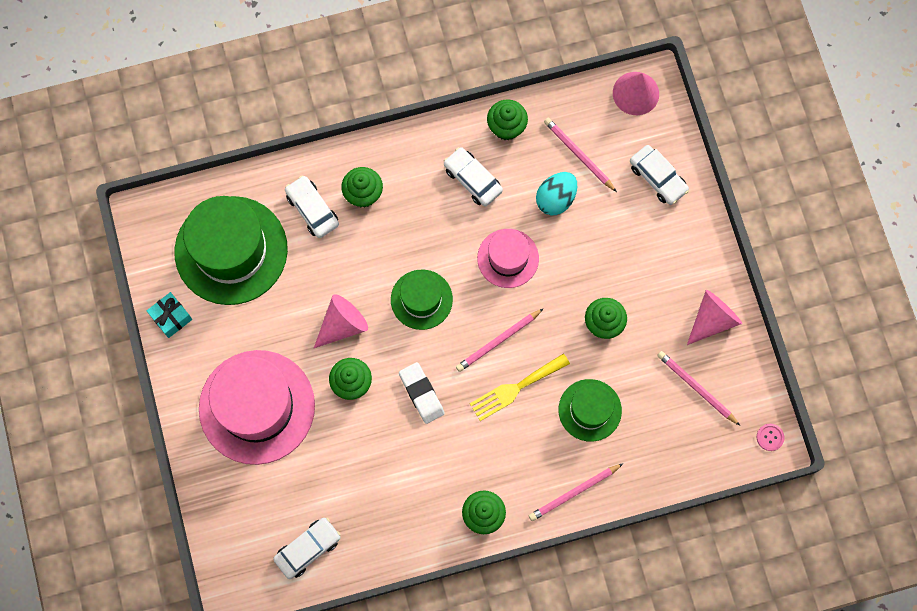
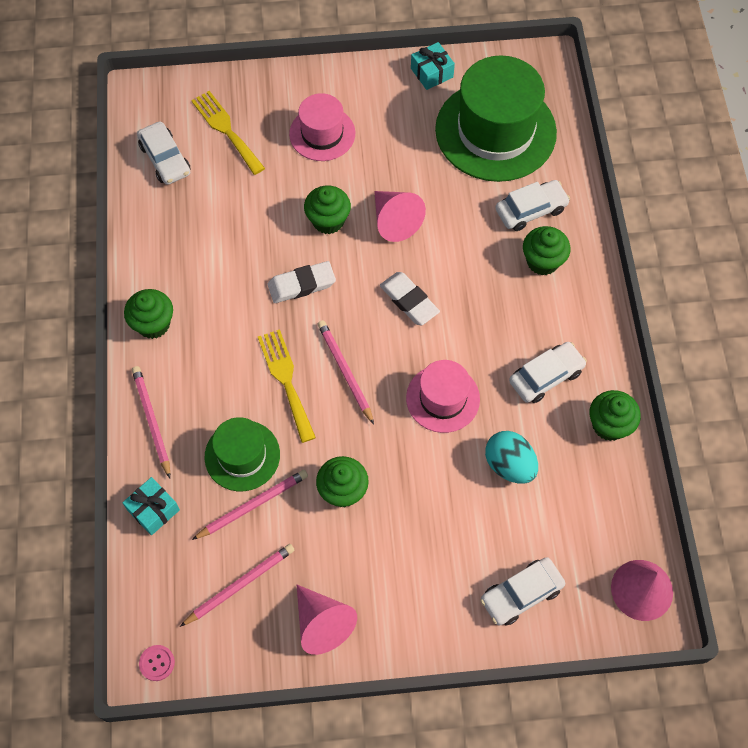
camera: 100 degrees right, 10 degrees down
pink hat [199,350,315,465] -> pink hat [289,93,355,161], size x0.55
green hat [391,270,453,330] -> white eraser [380,272,440,325]
pink pencil [544,118,617,192] -> pink pencil moved to [192,470,308,540]
none -> turquoise gift [122,477,180,535]
none -> yellow fork [191,91,265,175]

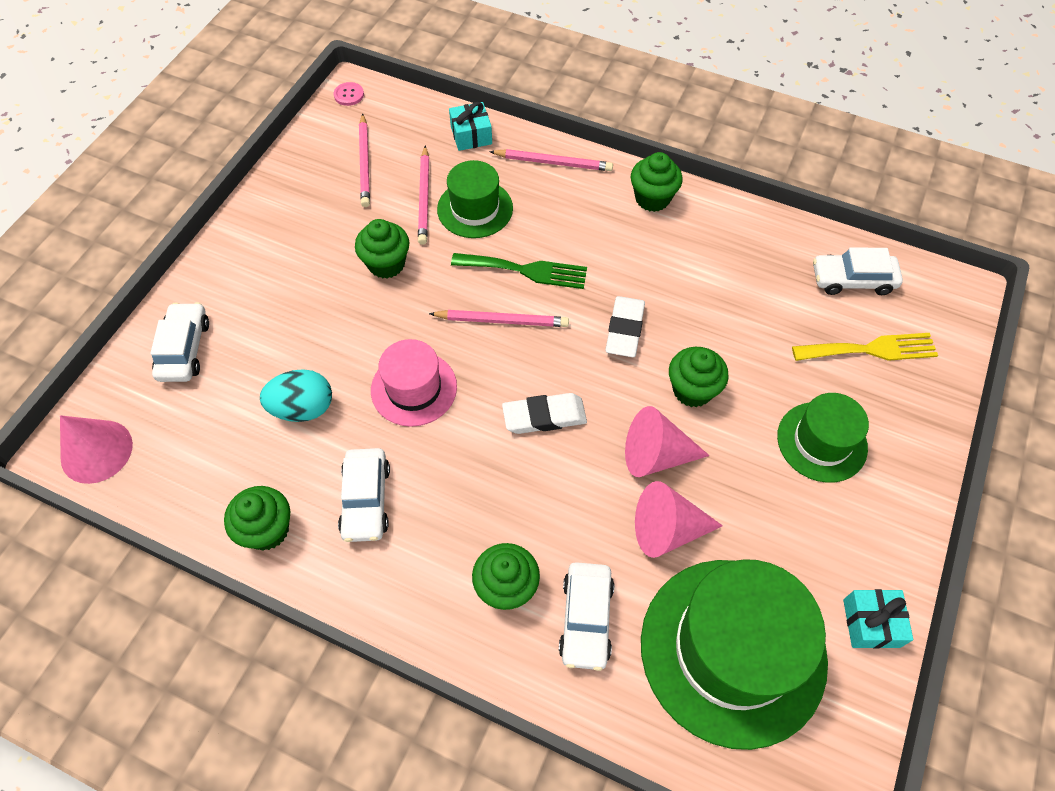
camera: 120 degrees right, 5 degrees down
yellow fork [258,329,316,443] -> green fork [451,253,587,289]
pink hat [289,93,355,161] -> green hat [777,393,869,483]
pink cone [297,585,357,655] -> pink cone moved to [635,481,723,558]

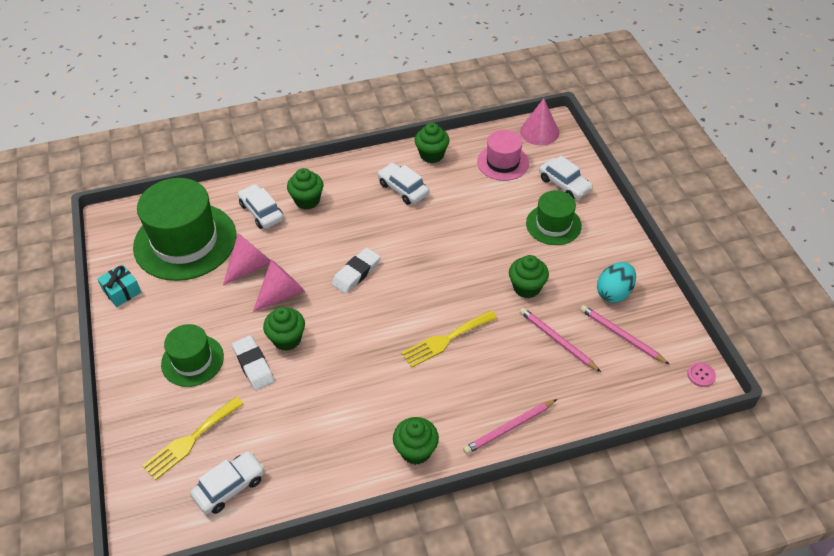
camera: 140 degrees right, 10 degrees down
turquoise egg [260,369,332,422] -> turquoise egg moved to [597,262,636,303]
pink hat [371,339,457,427] -> pink hat moved to [477,130,529,181]
pink pencil [429,310,569,327] -> none
green hat [437,160,513,238] -> green hat moved to [526,191,582,245]
turquoise gift [449,102,492,151] -> none
green fork [451,253,587,289] -> yellow fork [401,310,497,368]
white eraser [605,296,645,357] -> white eraser moved to [232,335,274,390]

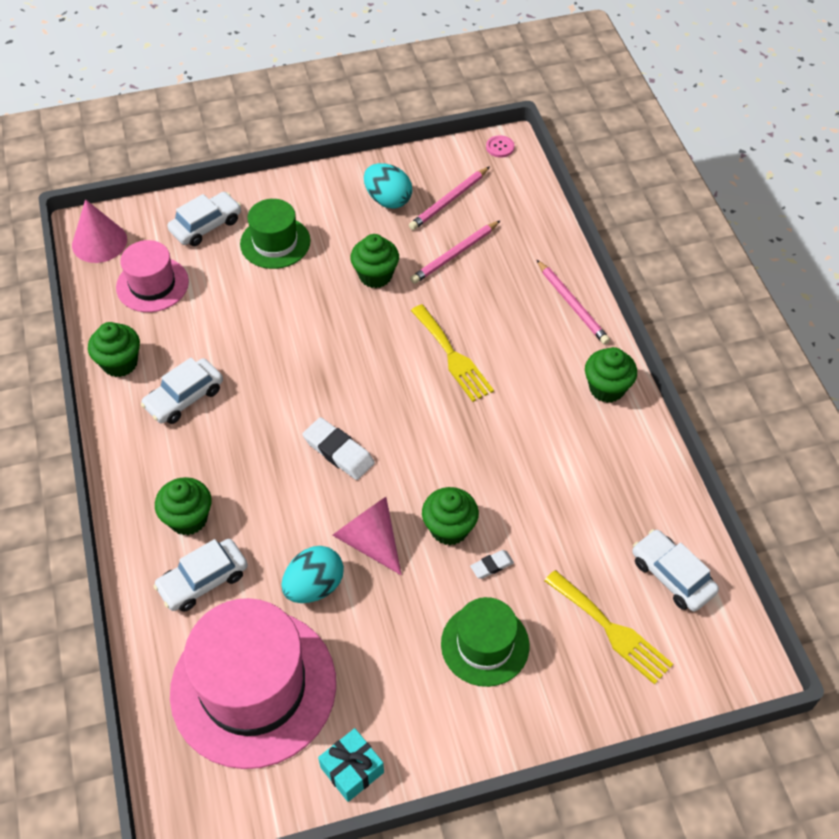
camera: 90 degrees left, 5 degrees up
green hat [133,178,237,281] -> pink hat [170,598,336,769]
pink cone [223,233,271,285] -> turquoise egg [281,546,344,603]
white eraser [232,335,274,390] -> white eraser [470,550,514,579], size x0.54

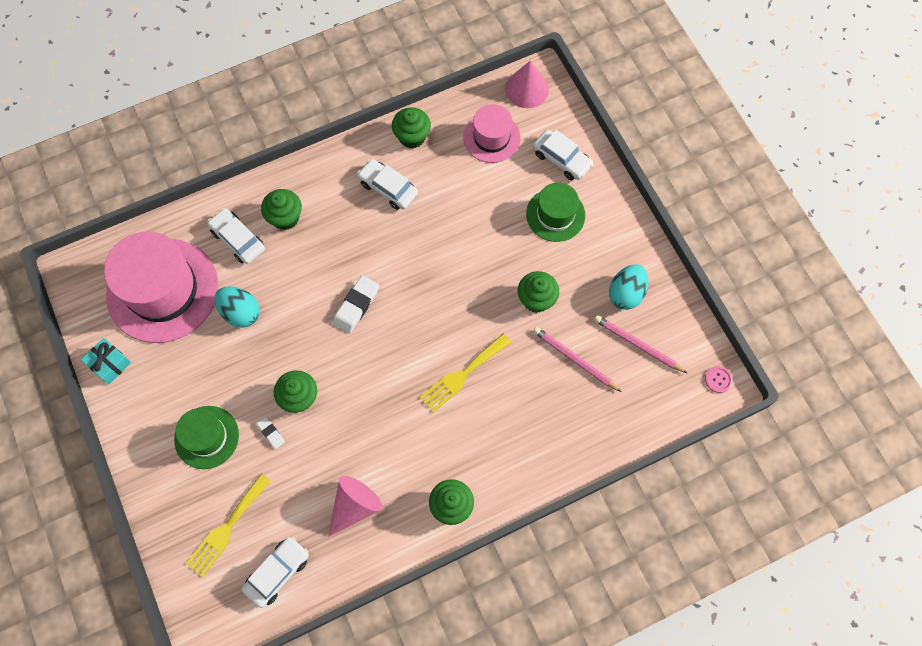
camera: 80 degrees right, 15 degrees up
pink cone [332,497,402,575] -> pink cone moved to [328,476,382,537]
pink pencil [537,260,610,345] -> none

